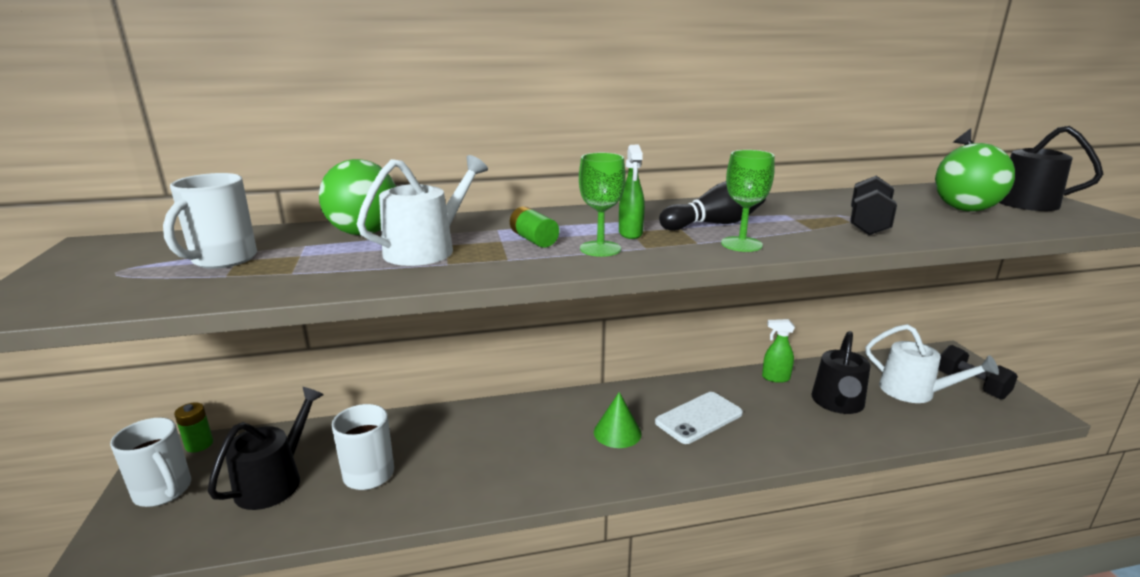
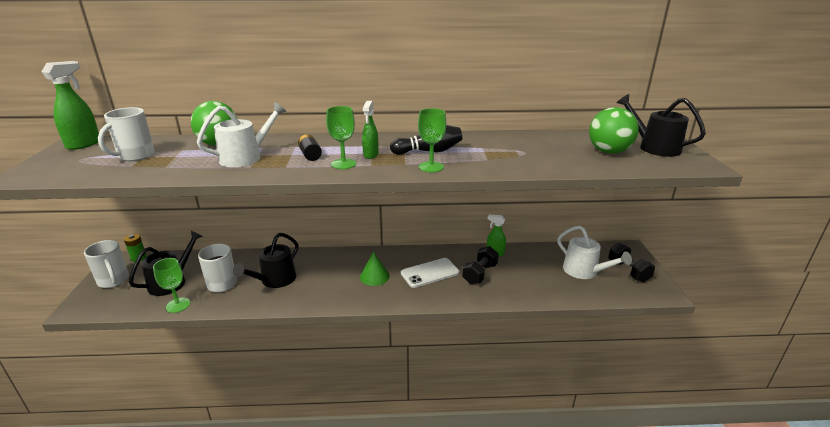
camera: 10 degrees right, 5 degrees up
green battery [510,206,559,248] -> black battery [298,134,322,161]
black watering can [811,331,871,414] -> black watering can moved to [233,233,299,288]
black dumbbell [850,176,897,235] -> black dumbbell moved to [462,246,499,284]
none -> green spray bottle [42,61,99,150]
none -> green goblet [153,258,190,313]

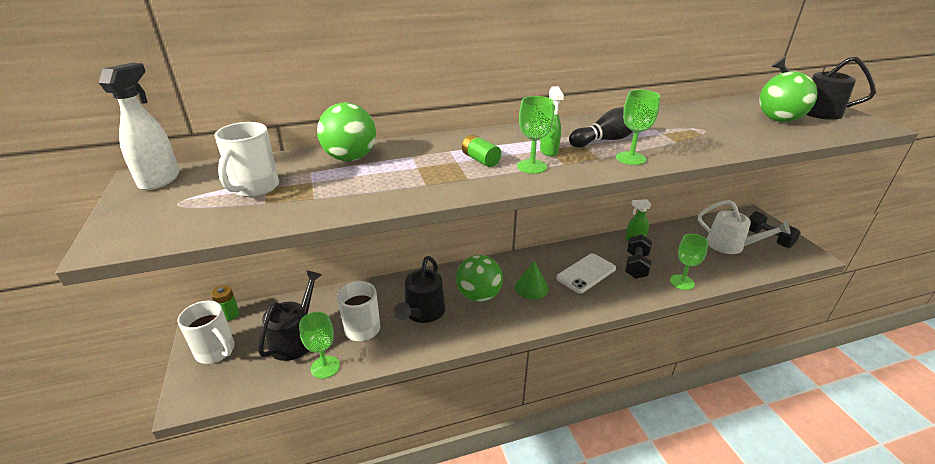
camera: 15 degrees left, 5 degrees up
green spray bottle [42,61,99,150] -> white spray bottle [99,63,179,190]
white watering can [197,102,286,167] -> none
black battery [298,134,322,161] -> green battery [462,135,501,167]
none -> green ball [456,255,503,302]
none -> green goblet [670,234,708,290]

